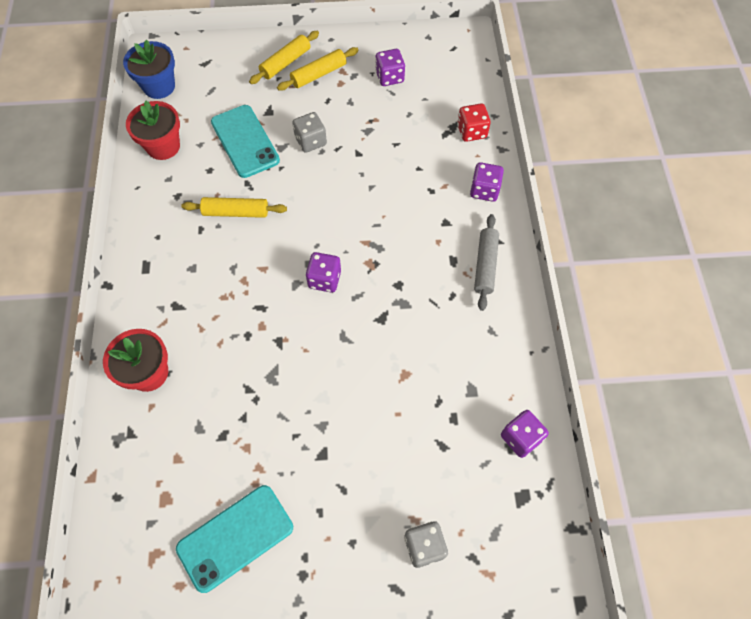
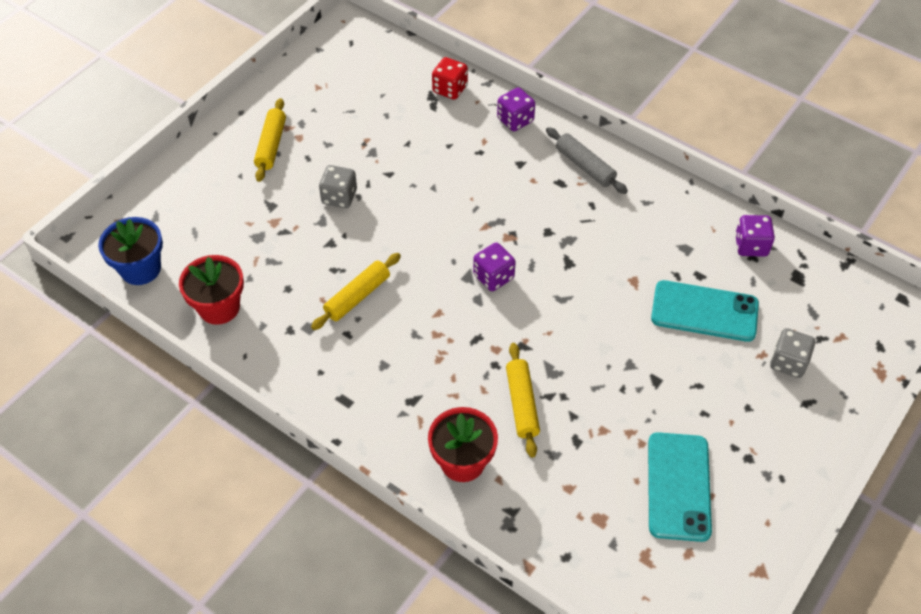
camera: 50 degrees left, 10 degrees down
turquoise phone [211,105,280,178] -> turquoise phone moved to [651,280,759,342]
yellow rolling pin [249,31,319,84] -> yellow rolling pin moved to [506,343,540,458]
purple dice [375,49,405,86] -> none

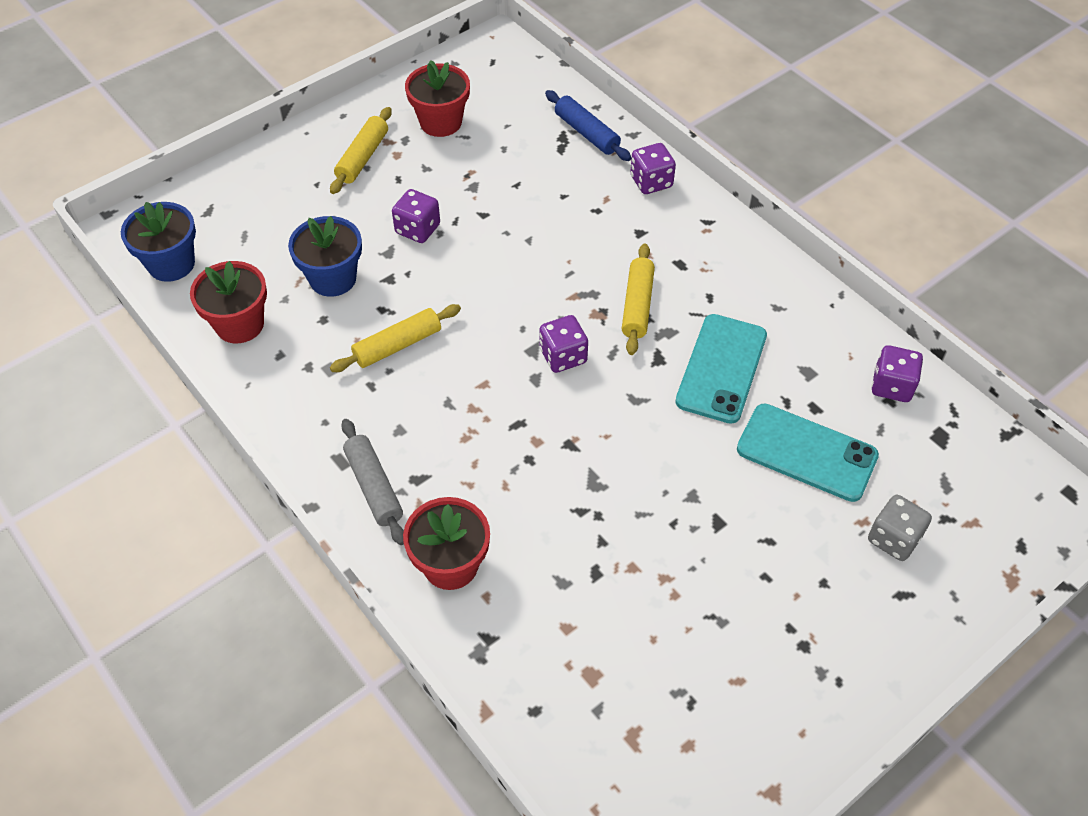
camera: 15 degrees right, 0 degrees up
grey dice [319,165,357,208] -> purple dice [392,189,440,243]
red dice [432,57,468,100] -> blue rolling pin [545,90,631,161]
yellow rolling pin [506,343,540,458] -> yellow rolling pin moved to [622,244,655,355]
grey rolling pin [546,127,628,194] -> grey rolling pin moved to [341,419,404,545]
turquoise phone [648,432,712,542] -> turquoise phone moved to [675,314,767,424]
none -> blue flower pot [288,216,362,297]
none -> red flower pot [405,60,470,137]

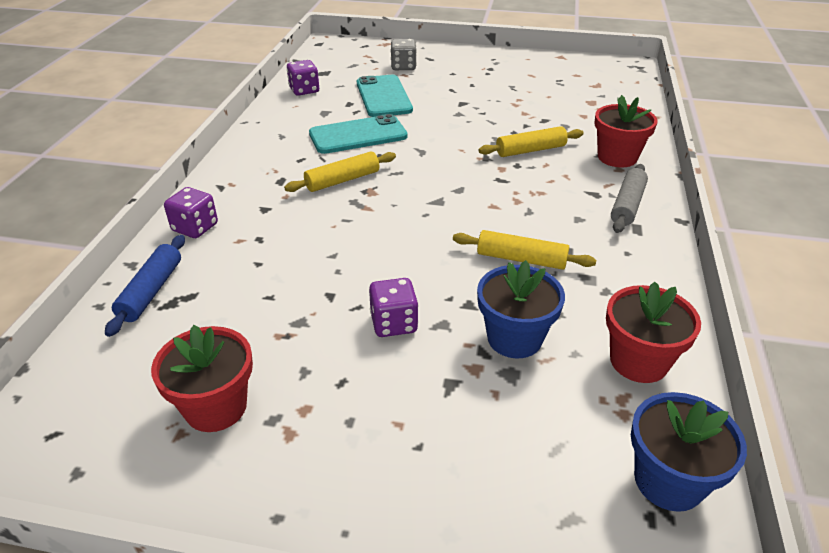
camera: 130 degrees left, 15 degrees down
yellow rolling pin [330,107,392,194] -> yellow rolling pin moved to [478,126,583,157]
purple dice [539,315,588,373] -> none

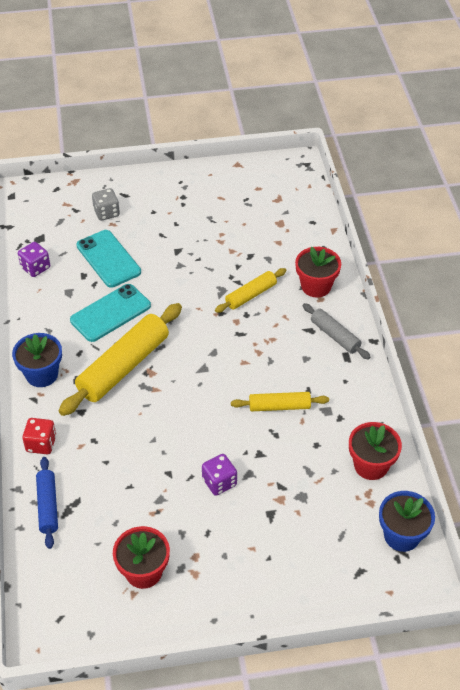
camera: 20 degrees left, 10 degrees up
purple dice [164,187,218,238] -> red dice [22,418,56,454]
yellow rolling pin [284,151,396,192] -> yellow rolling pin [59,303,182,416], size x1.84
blue flower pot [477,260,565,358] -> blue flower pot moved to [12,333,62,387]
grey rolling pin [611,164,648,233] -> grey rolling pin turned 45 degrees counterclockwise [303,303,371,360]

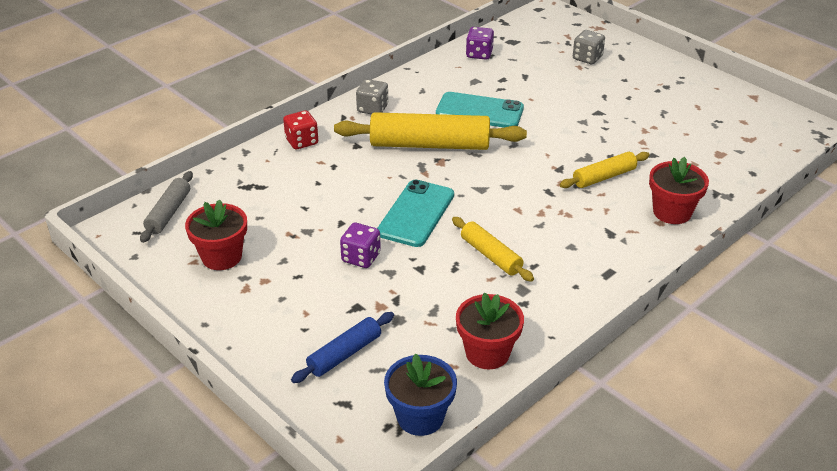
camera: 55 degrees right, 10 degrees down
blue flower pot [12,333,62,387] -> grey dice [356,79,388,115]
blue rolling pin [36,457,58,549] -> blue rolling pin moved to [291,312,394,383]
turquoise phone [76,230,141,288] -> turquoise phone moved to [377,180,454,247]
yellow rolling pin [215,268,286,313] -> yellow rolling pin turned 45 degrees counterclockwise [560,152,649,188]
grey rolling pin [303,303,371,360] -> grey rolling pin moved to [140,171,193,243]

